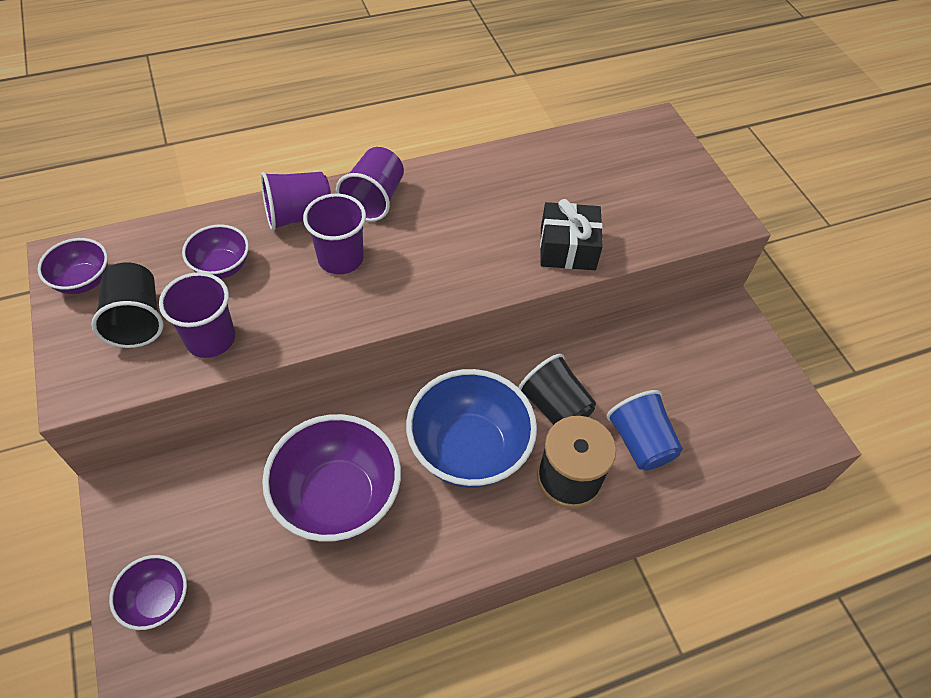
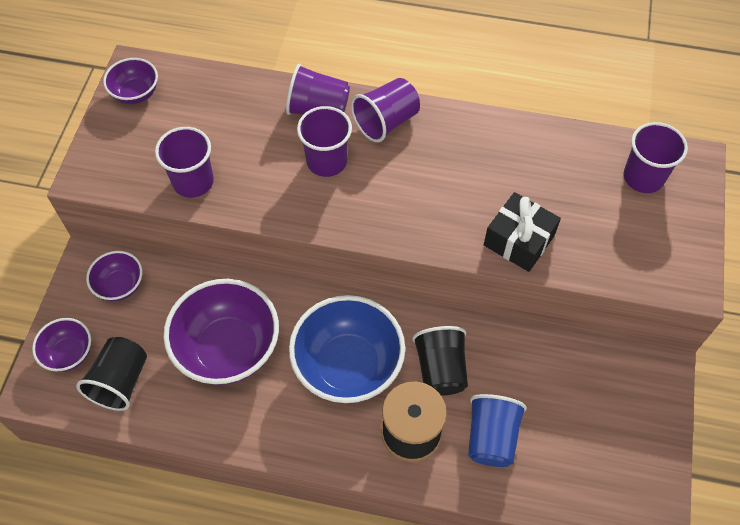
camera: 35 degrees right, 5 degrees up
black cup [91,262,163,348] -> black cup moved to [76,337,147,411]
purple bowl [182,224,249,279] -> purple bowl moved to [86,251,142,301]
none -> purple cup [624,122,688,193]

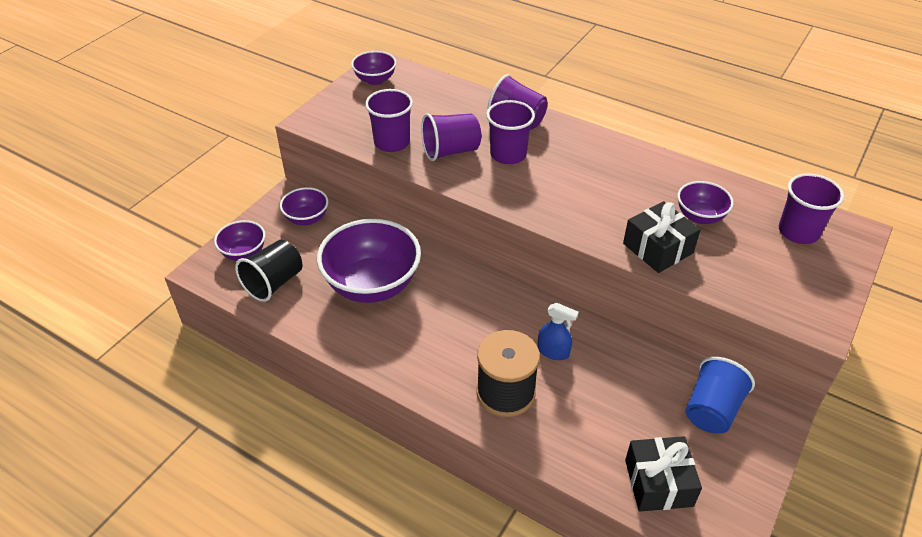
camera: 20 degrees right, 15 degrees down
blue bowl [289,295,405,403] -> none
purple cup [351,78,420,142] -> purple cup moved to [421,113,481,161]
black cup [412,326,468,396] -> blue spray bottle [538,303,579,360]
blue cup [468,394,527,467] -> blue cup moved to [685,357,755,433]
none -> black gift [625,436,702,512]
none -> purple bowl [677,181,734,224]

